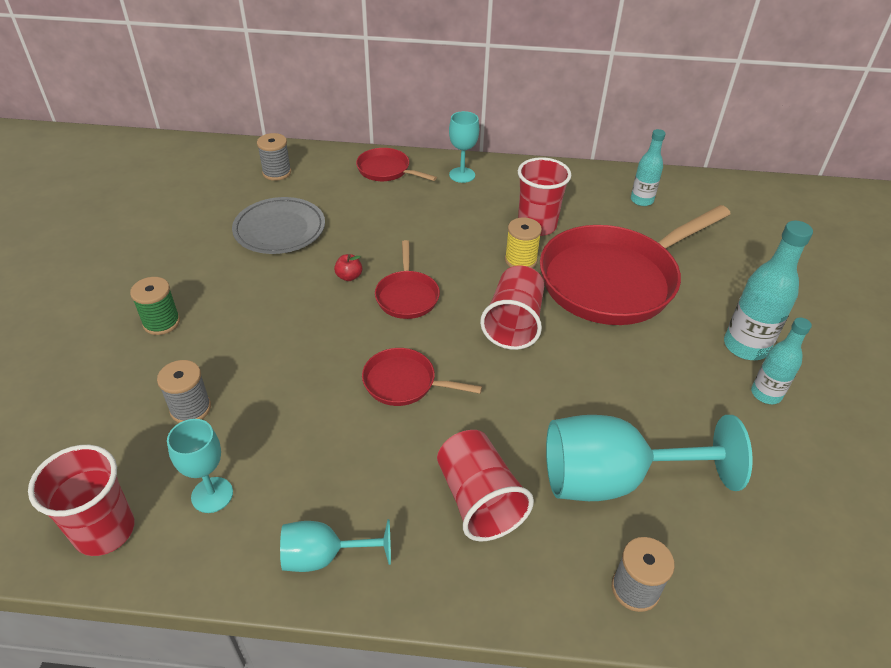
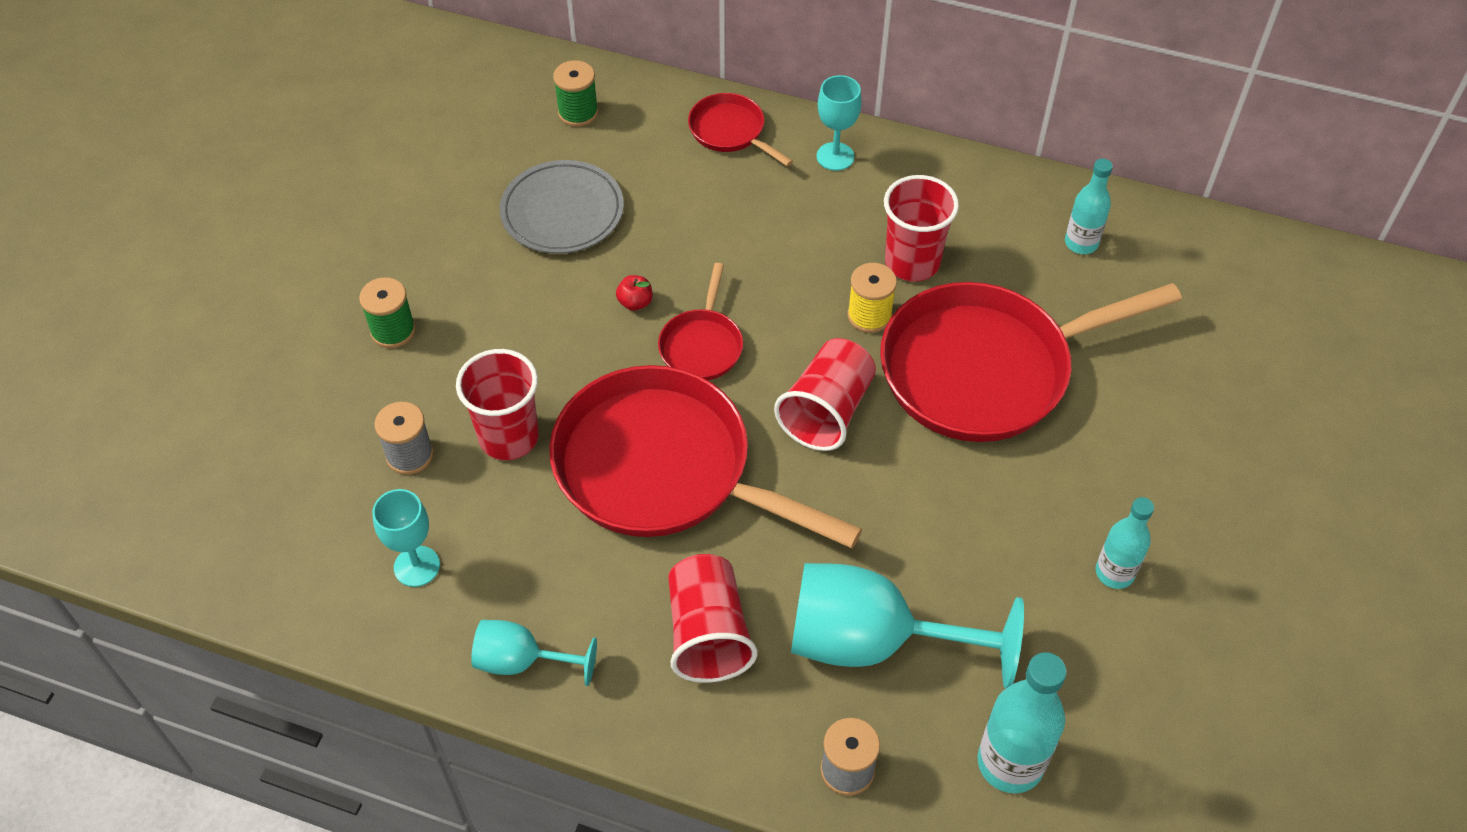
camera: 15 degrees right, 10 degrees up
red cup [28,445,135,556] -> red cup moved to [456,349,539,460]
grey spool [257,133,291,181] -> green spool [553,60,598,127]
red pan [362,348,482,406] -> red pan [549,365,862,548], size x2.19
turquoise bottle [724,221,813,360] -> turquoise bottle moved to [978,652,1067,793]

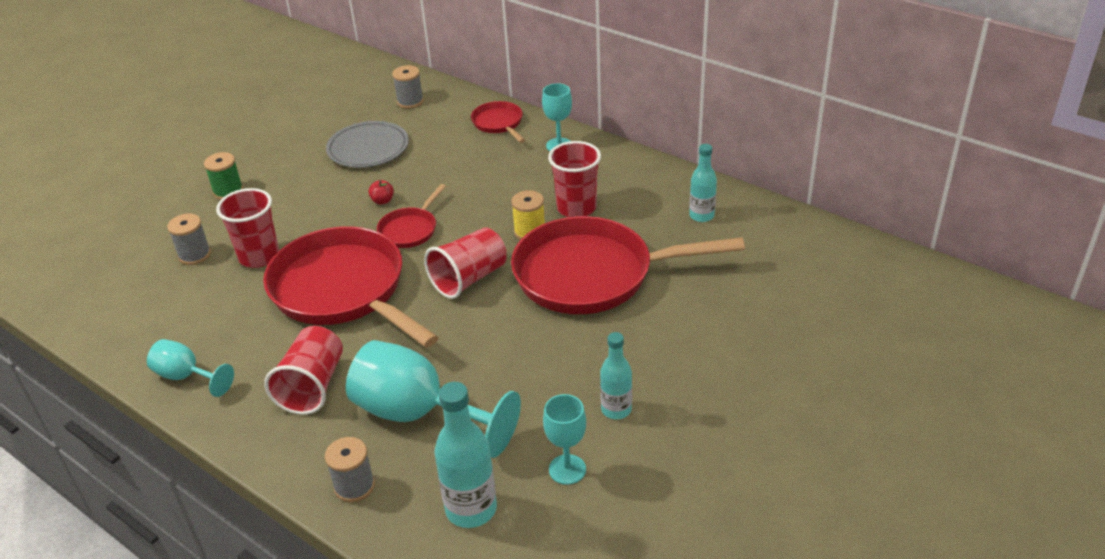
camera: 20 degrees right, 15 degrees down
turquoise goblet [372,489,440,587] -> turquoise goblet moved to [543,394,586,485]
green spool [553,60,598,127] -> grey spool [392,65,424,109]

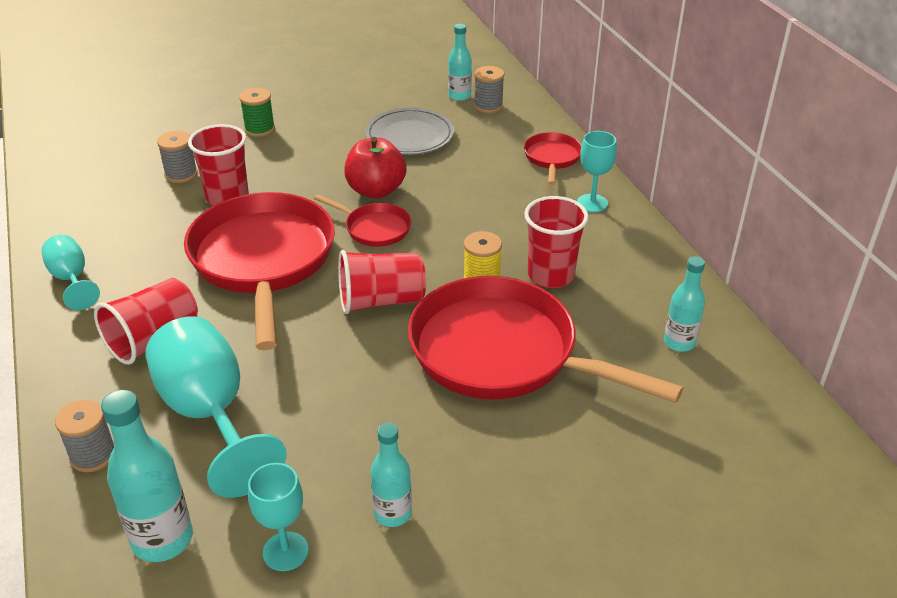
camera: 30 degrees right, 0 degrees up
red apple [368,180,394,205] -> red apple [344,137,407,198], size x2.25
red pan [377,184,446,248] -> red pan turned 120 degrees counterclockwise [314,194,411,247]
none -> turquoise bottle [448,24,472,101]

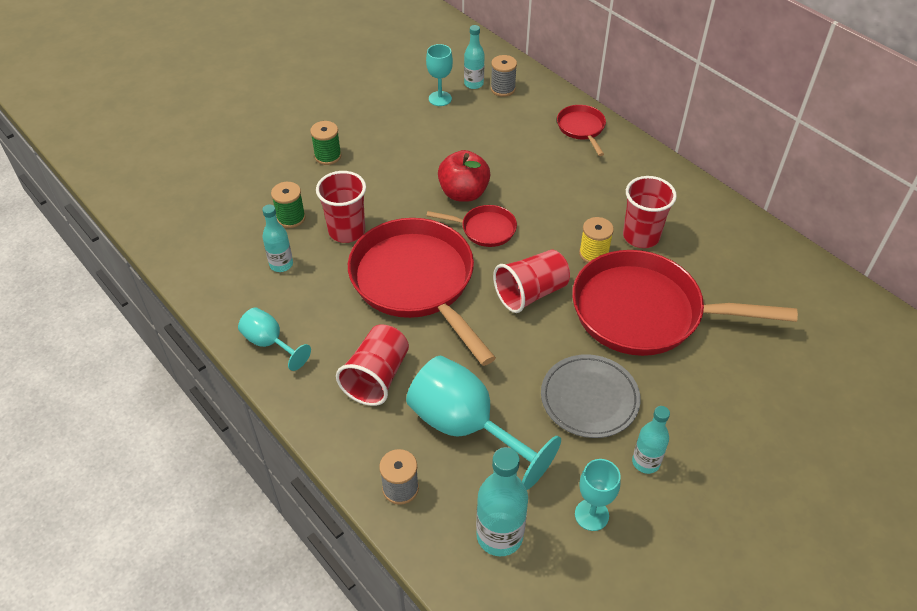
camera: 20 degrees left, 10 degrees up
grey spool [157,131,198,183] -> green spool [271,182,306,228]
grey plate [365,108,454,155] -> grey plate moved to [541,354,640,438]
turquoise goblet [577,131,617,212] -> turquoise goblet moved to [426,44,453,106]
turquoise bottle [664,256,705,352] -> turquoise bottle moved to [262,204,293,272]

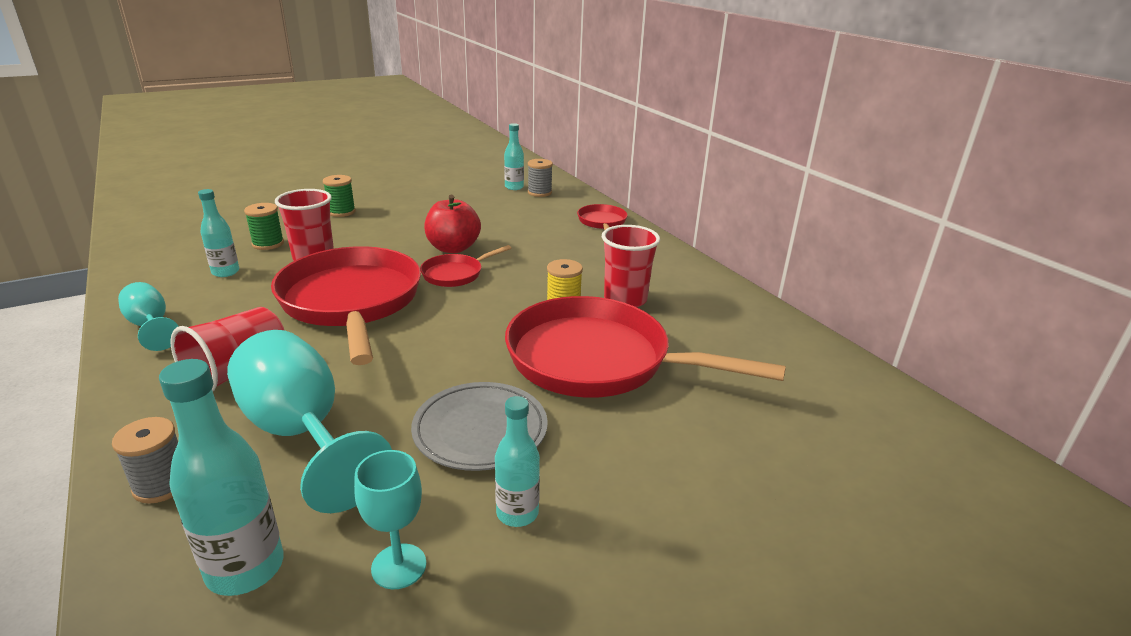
camera: 10 degrees right, 20 degrees down
turquoise goblet [426,44,453,106] -> none
red pan [426,205,517,247] -> red pan turned 120 degrees clockwise [420,245,511,287]
red cup [493,249,570,313] -> none

